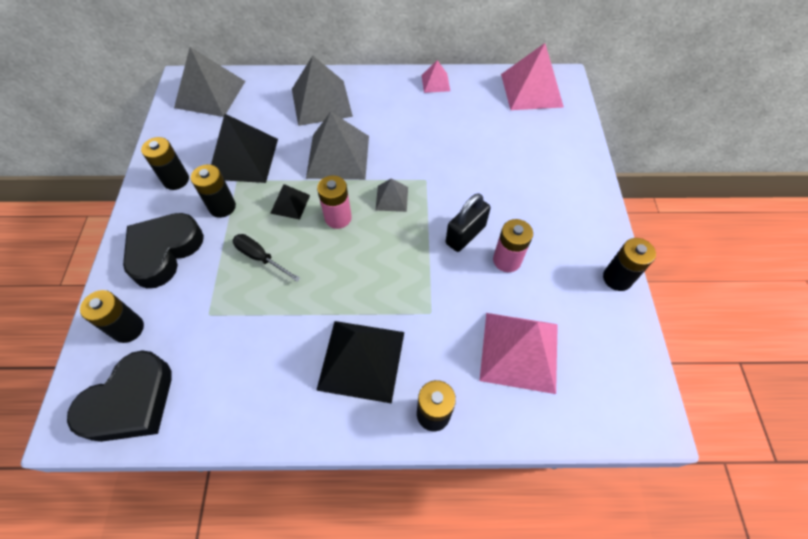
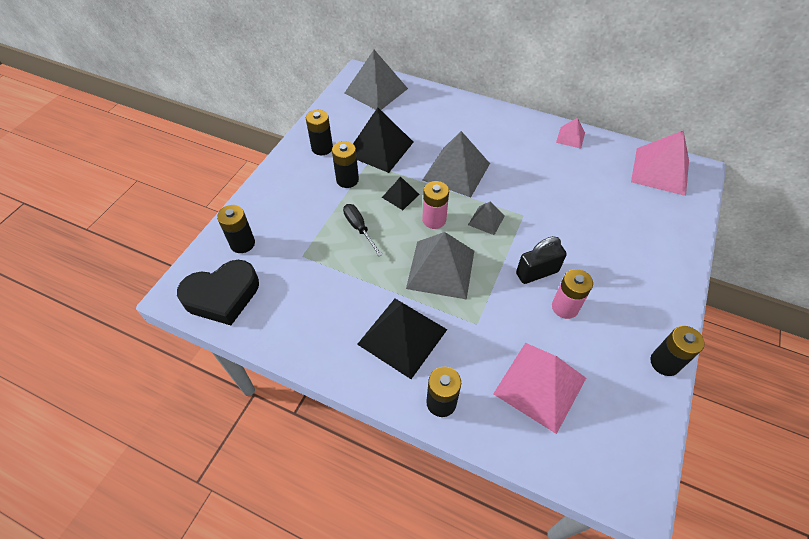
camera: 25 degrees right, 5 degrees down
black heart [123,213,204,288] -> none
grey pyramid [292,55,353,126] -> grey pyramid moved to [406,232,474,300]

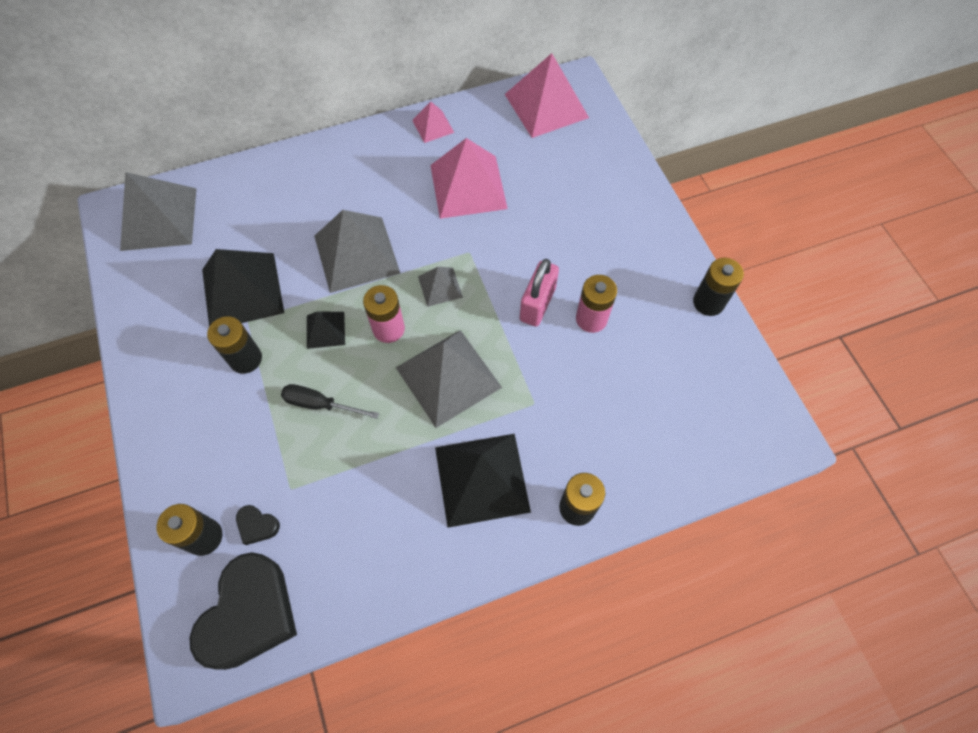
camera: 45 degrees left, 10 degrees up
black battery [306,110,333,155] -> none
pink pyramid [493,343,586,434] -> pink pyramid moved to [430,138,508,219]
black padlock [516,236,567,284] -> pink padlock [520,259,559,327]
none -> black heart [236,505,280,545]

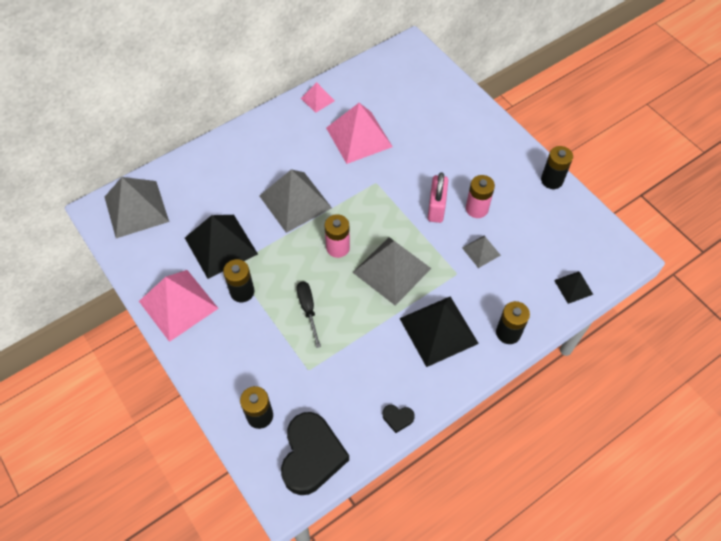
camera: 15 degrees left, 5 degrees down
black heart [236,505,280,545] -> black heart moved to [383,405,415,433]
black screwdriver [281,384,379,419] -> black screwdriver turned 75 degrees clockwise [297,281,321,348]
black pyramid [307,311,345,349] -> black pyramid moved to [554,271,593,304]
grey pyramid [418,267,463,307] -> grey pyramid moved to [462,236,501,268]
pink pyramid [505,53,589,138] -> pink pyramid moved to [139,270,219,342]

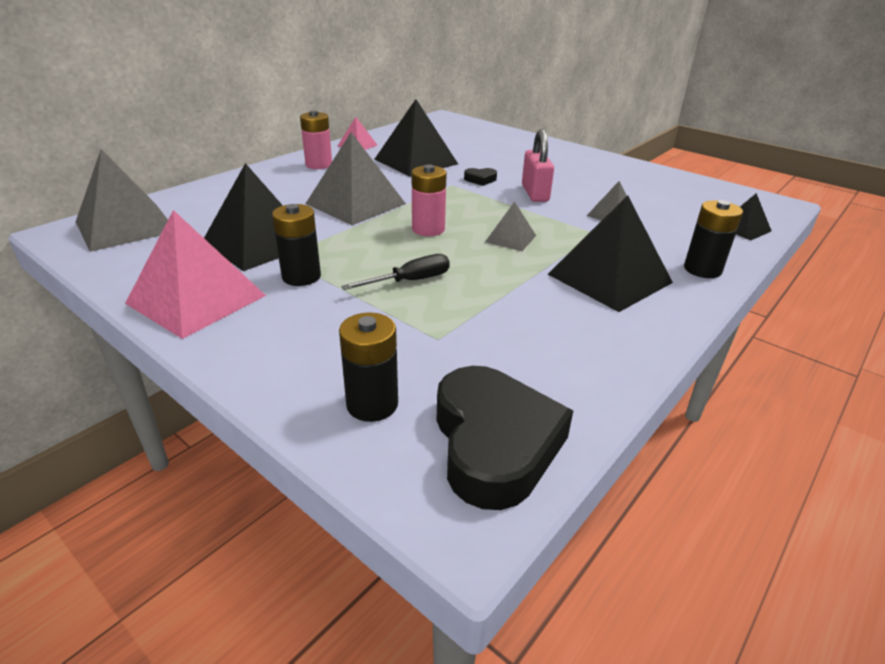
camera: 15 degrees left, 25 degrees down
black screwdriver [297,281,321,348] -> black screwdriver turned 90 degrees clockwise [341,254,450,290]
pink pyramid [326,103,393,164] -> black pyramid [375,99,458,177]
grey pyramid [352,237,431,306] -> grey pyramid [485,201,536,251], size x0.50
black heart [383,405,415,433] -> black heart moved to [464,168,497,186]
pink battery [466,175,495,218] -> pink battery moved to [300,110,332,169]
black battery [541,146,573,189] -> none

